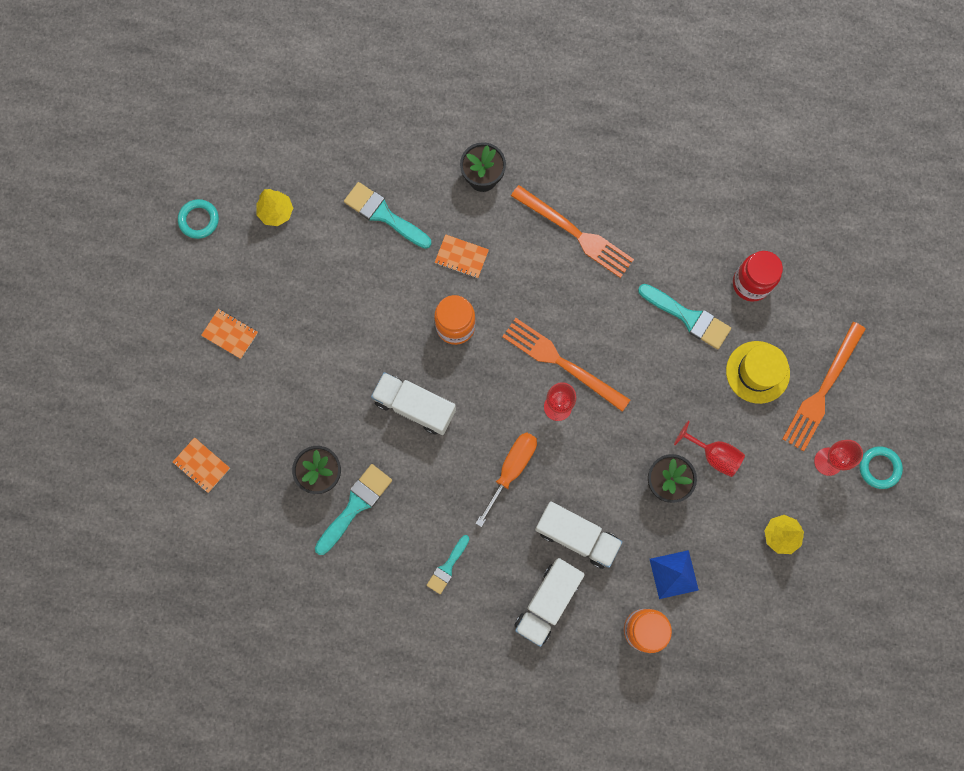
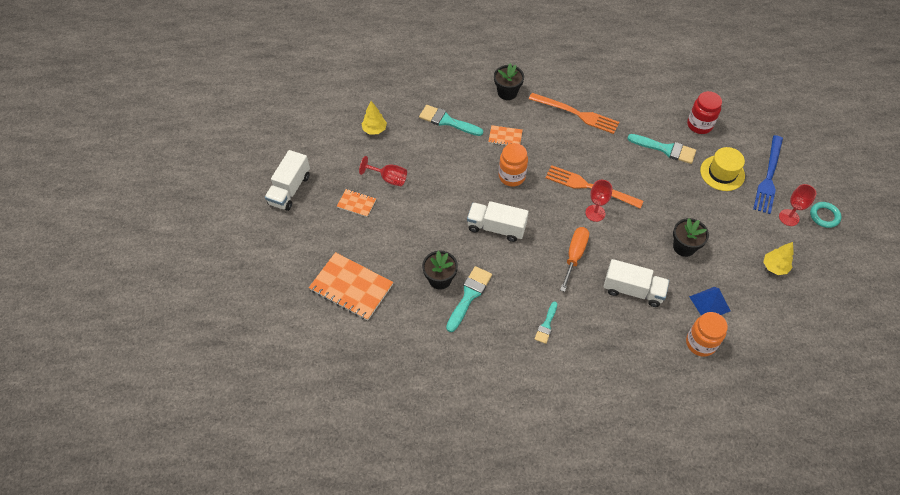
camera: 10 degrees left, 20 degrees down
orange notebook [173,437,230,493] -> orange notebook [309,252,393,321], size x1.96
turquoise ring [178,199,219,239] -> none
white truck [514,558,585,647] -> white truck moved to [265,150,310,211]
red goblet [674,420,745,477] -> red goblet moved to [359,156,407,186]
orange fork [782,322,866,451] -> blue fork [753,135,783,214]

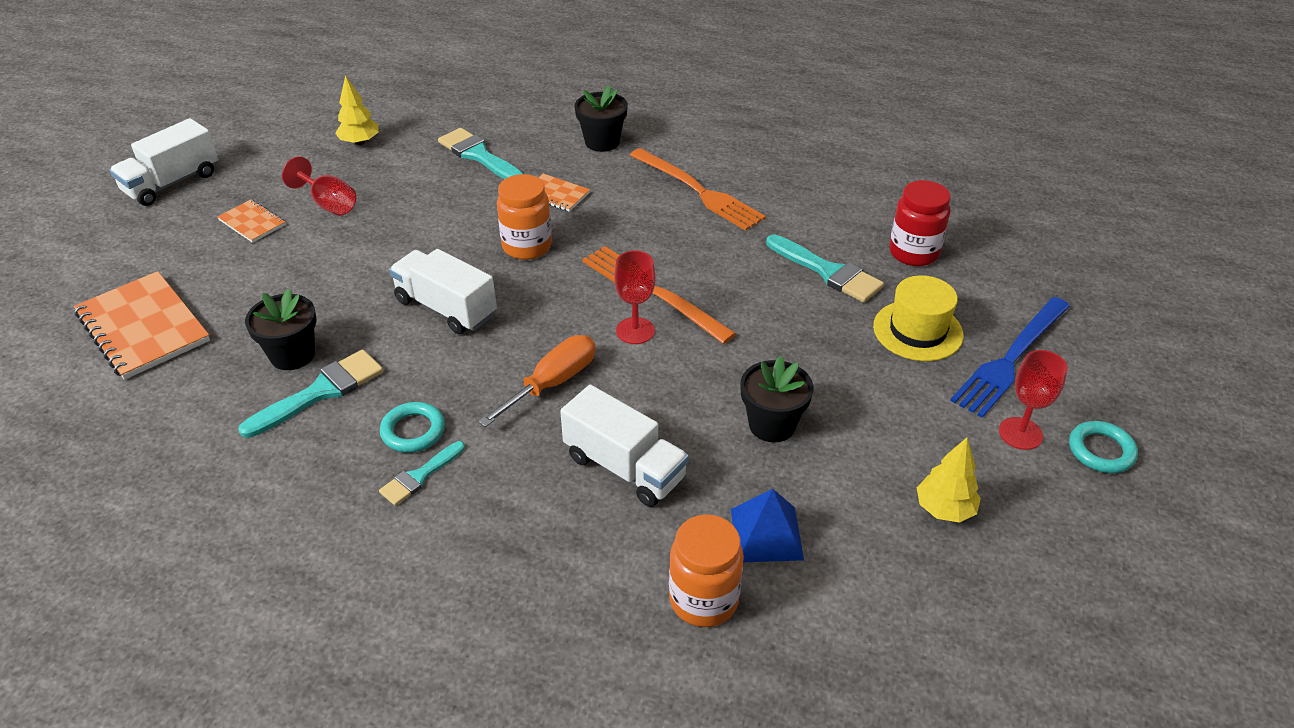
camera: 20 degrees right, 15 degrees down
none -> turquoise ring [380,402,445,453]

